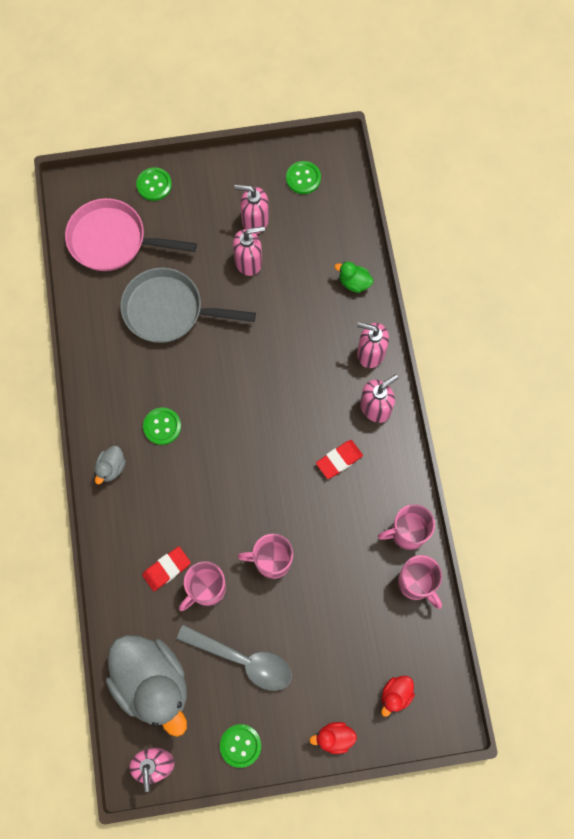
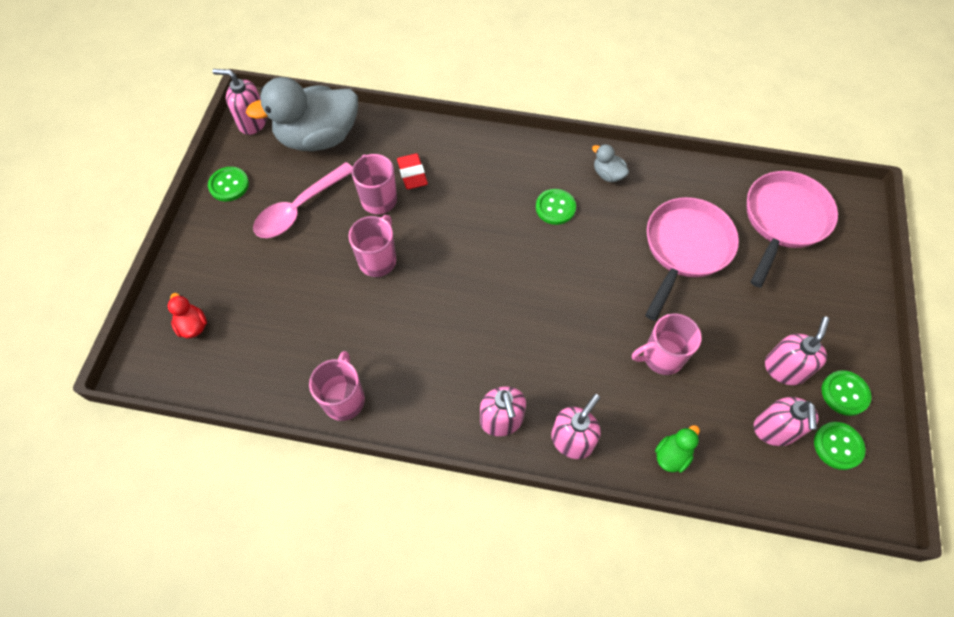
camera: 110 degrees right, 10 degrees down
grey duck [94,446,126,484] -> grey duck moved to [592,144,629,182]
grey pan [120,268,256,343] -> pink pan [645,197,739,321]
green button [136,167,172,201] -> green button moved to [822,370,871,416]
grey spoon [177,625,292,691] -> pink spoon [253,162,353,238]
pink soap dispenser [233,226,265,276] -> pink soap dispenser moved to [754,397,819,446]
red duck [309,722,357,754] -> none
red eraser [316,440,363,479] -> none
pink mug [398,555,442,609] -> pink mug moved to [632,313,702,375]

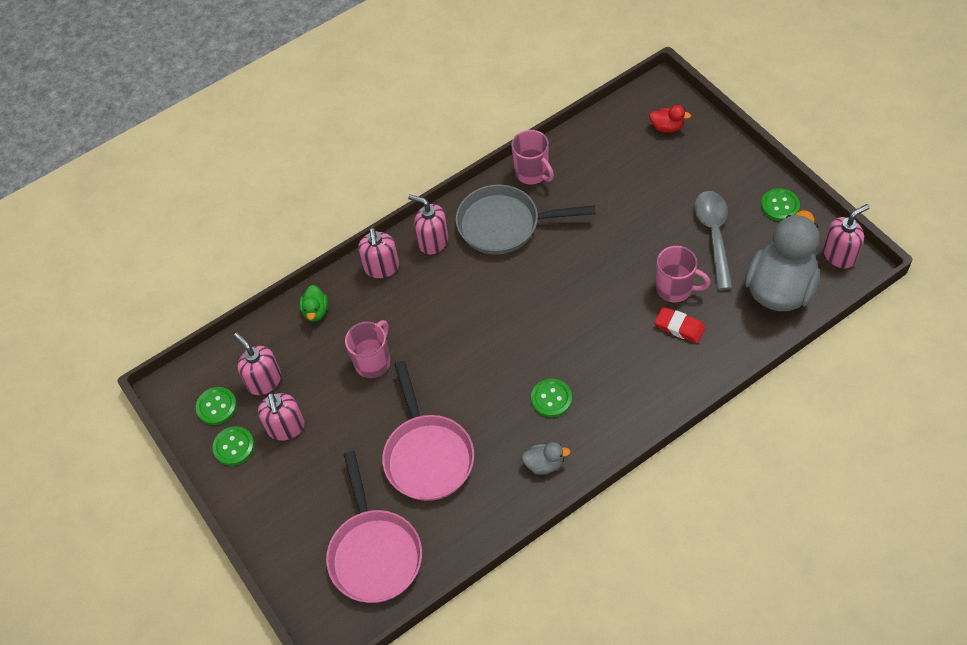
camera: 140 degrees right, 5 degrees down
pink spoon [253,162,353,238] -> grey spoon [694,191,733,290]
pink mug [349,215,396,277] -> none
none -> grey pan [456,185,596,255]

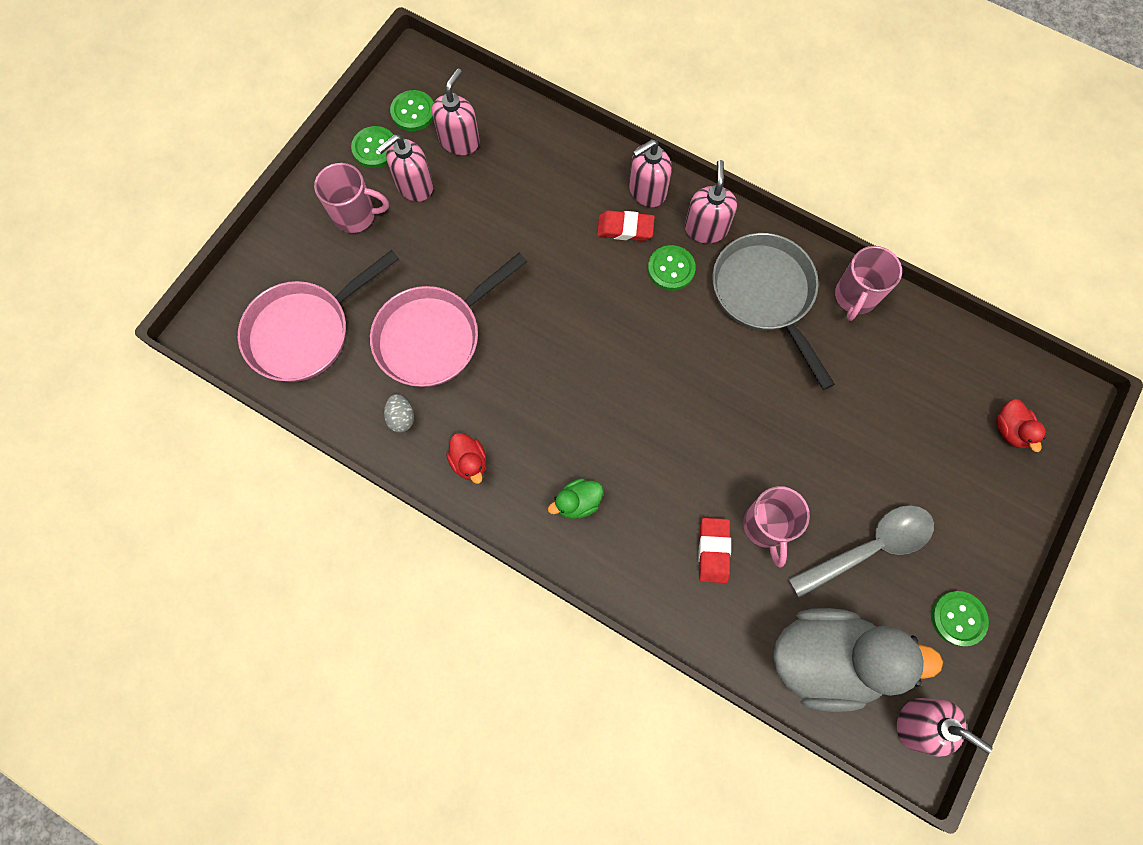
camera: 60 degrees right, 15 degrees up
green duck [299,285,328,322] -> green duck moved to [548,478,603,519]
pink mug [345,320,390,378] -> pink mug moved to [314,163,389,233]
grey duck [522,442,571,475] -> red duck [446,433,486,484]
green button [531,379,572,417] -> green button moved to [648,245,696,291]
none -> grey egg [384,394,414,433]
none -> red eraser [597,210,655,241]

